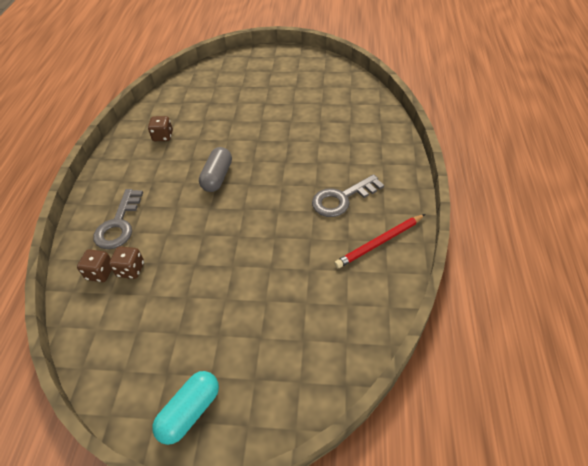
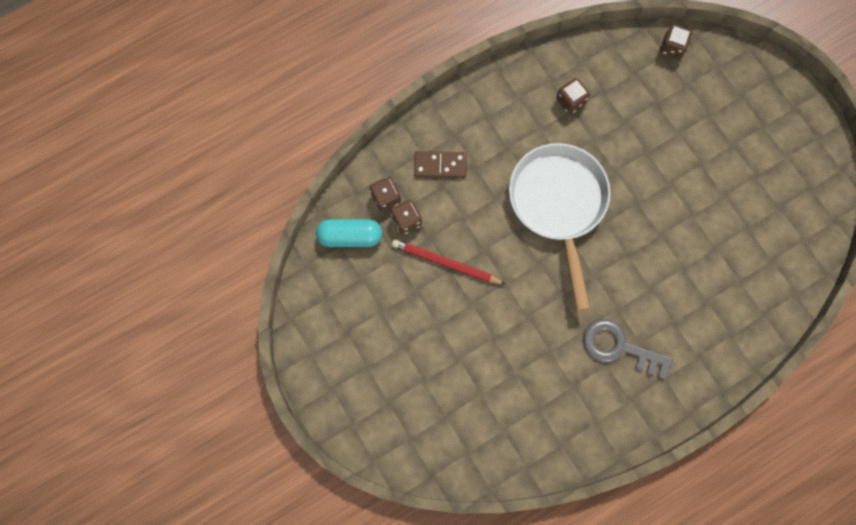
camera: 50 degrees right, 25 degrees up
grey key [93,189,143,249] -> brown domino [414,151,467,178]
turquoise capsule [152,371,219,445] -> turquoise capsule moved to [316,219,382,247]
grey capsule [199,147,232,192] -> white pan [509,143,611,311]
red pencil [334,214,425,268] -> red pencil moved to [392,239,505,284]
none -> brown dice [660,24,693,59]

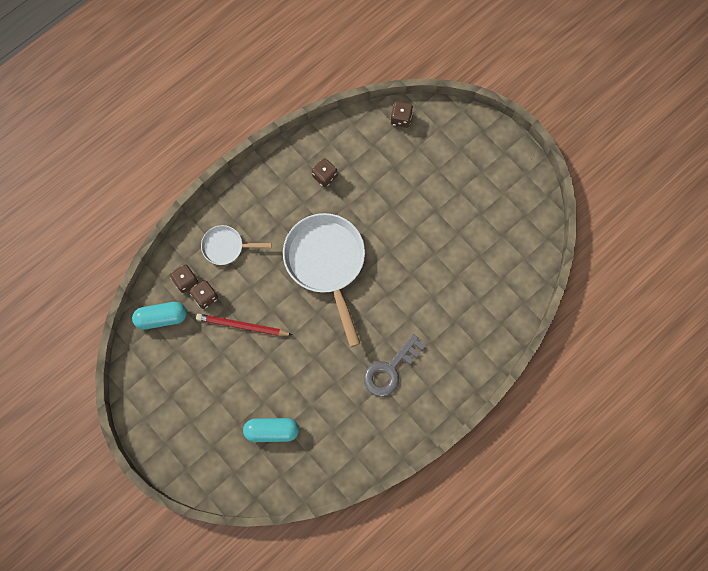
camera: 10 degrees left, 0 degrees up
brown domino [414,151,467,178] -> white pan [201,225,272,265]
grey key [583,319,673,379] -> grey key turned 60 degrees counterclockwise [364,334,426,397]
none -> turquoise capsule [243,418,299,442]

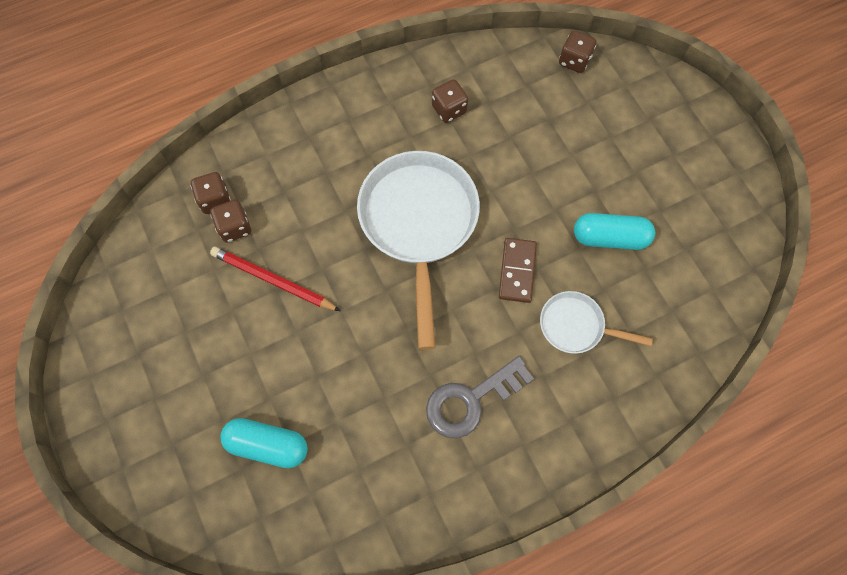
camera: 15 degrees right, 5 degrees down
turquoise capsule [132,302,187,330] -> turquoise capsule moved to [574,213,655,250]
white pan [201,225,272,265] -> white pan moved to [540,291,653,354]
none -> brown domino [499,238,537,303]

